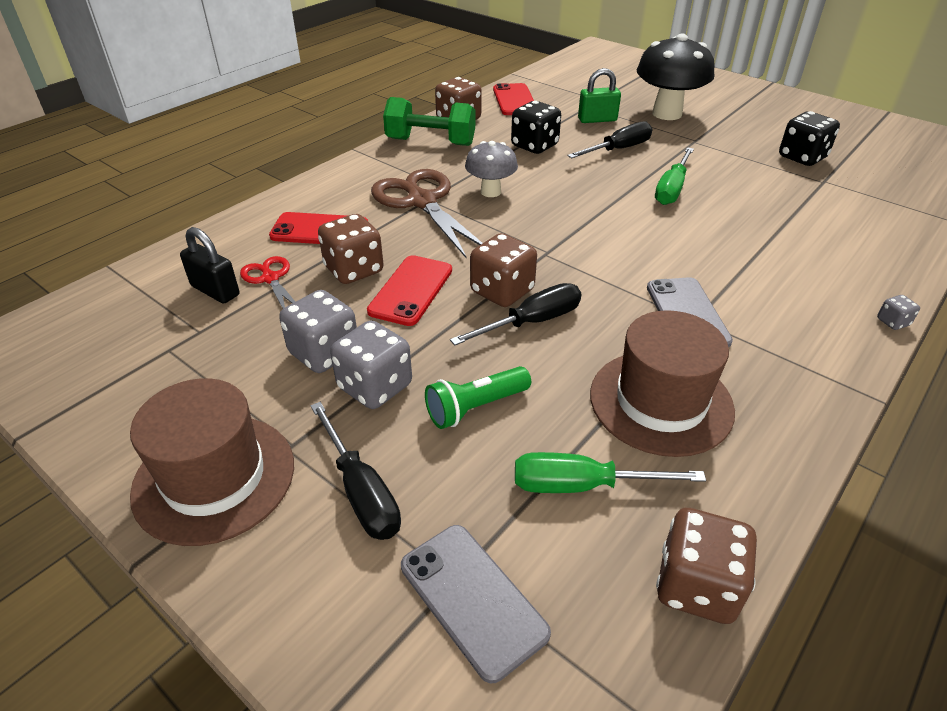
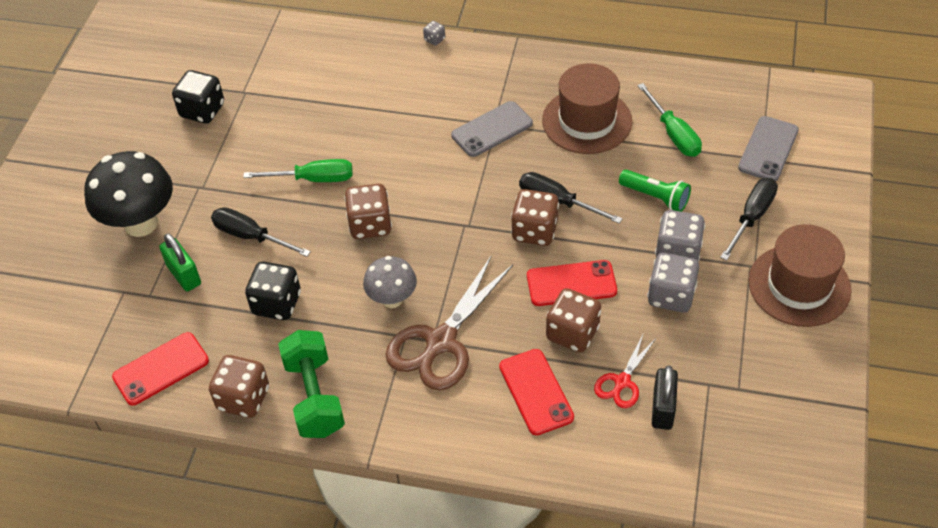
camera: 115 degrees left, 10 degrees up
brown dice [656,508,757,624] -> brown dice moved to [344,184,392,239]

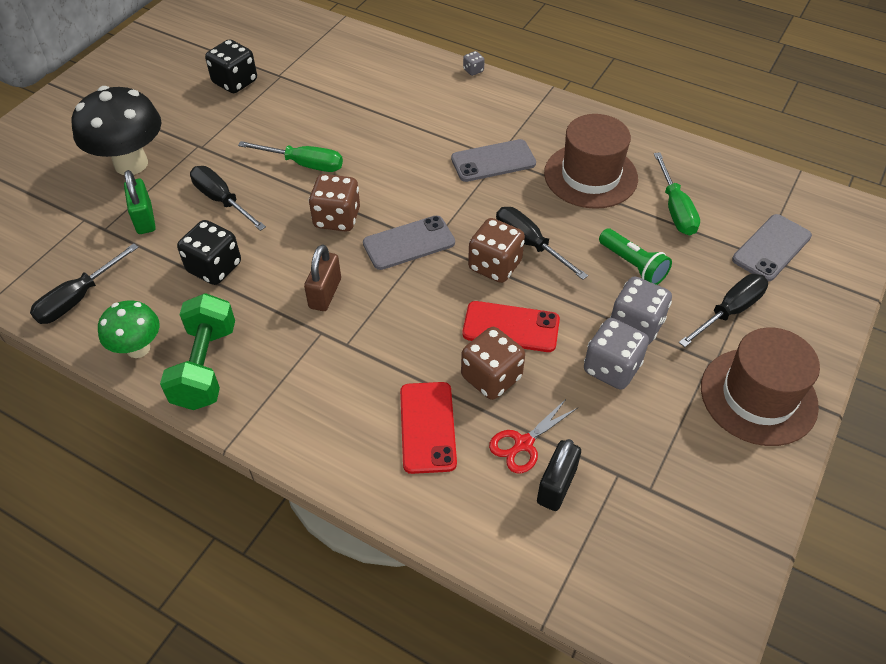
camera: 15 degrees right, 0 degrees up
red phone [112,332,209,406] -> black screwdriver [30,243,139,324]
brown dice [209,355,269,418] -> green mushroom [98,300,160,358]
grey mushroom [363,256,417,308] -> brown padlock [304,244,341,311]
brown scissors [386,255,513,391] -> none
none -> grey phone [363,216,455,270]

